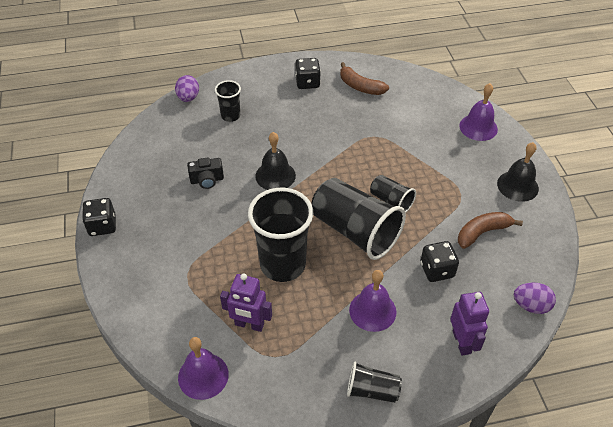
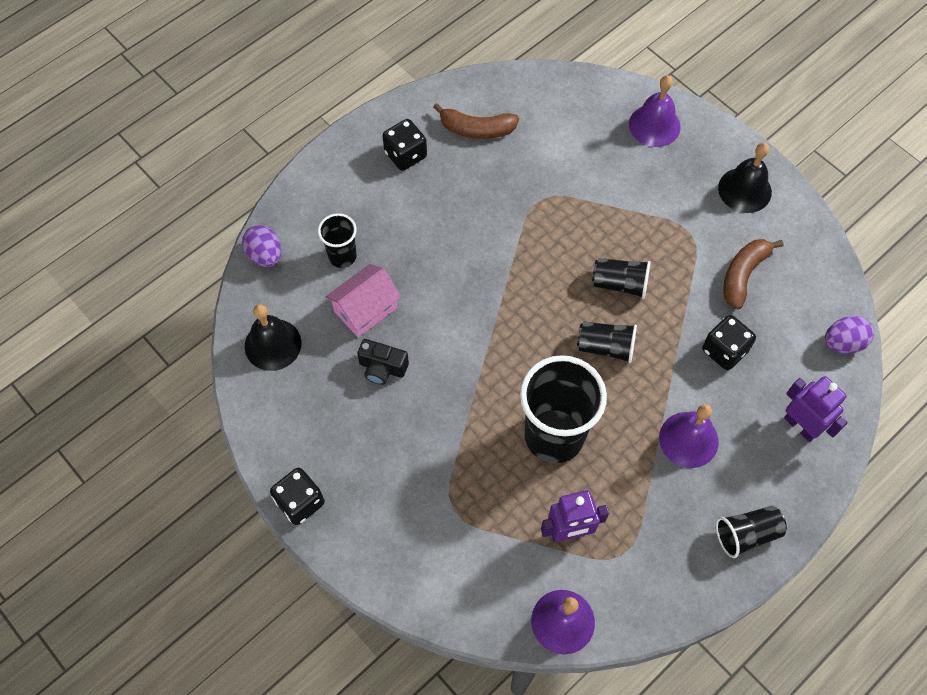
camera: 30 degrees left, 15 degrees up
black camera [187,157,224,189] -> black camera turned 60 degrees clockwise [357,339,409,385]
black bell [255,132,296,190] -> black bell moved to [245,304,302,371]
black cup [312,178,406,260] -> black cup [577,321,637,363], size x0.51
none -> pink house [325,264,401,337]

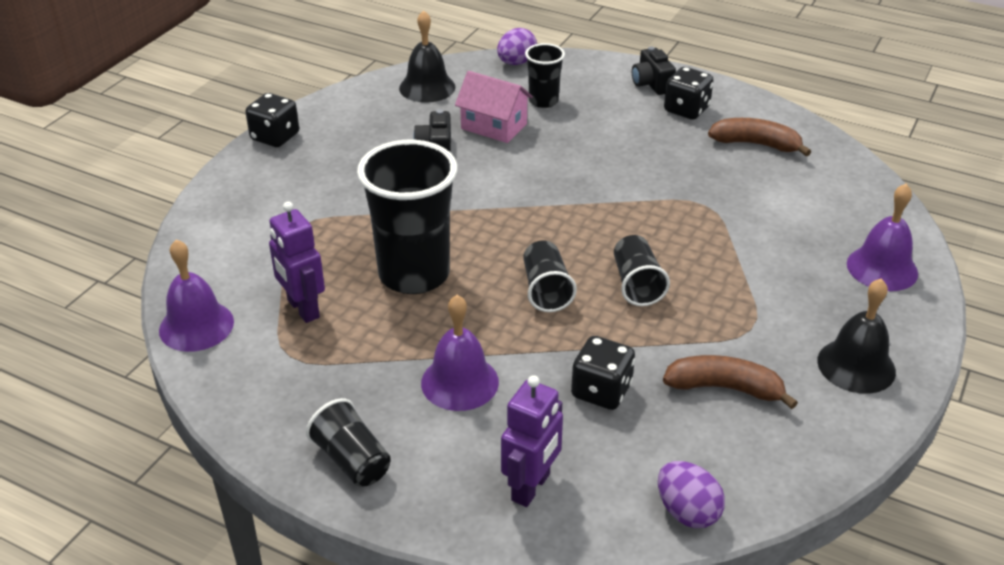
camera: 70 degrees right, 25 degrees down
brown banana [433,103,519,139] -> brown banana turned 120 degrees clockwise [708,118,811,156]
none -> black camera [632,46,676,95]

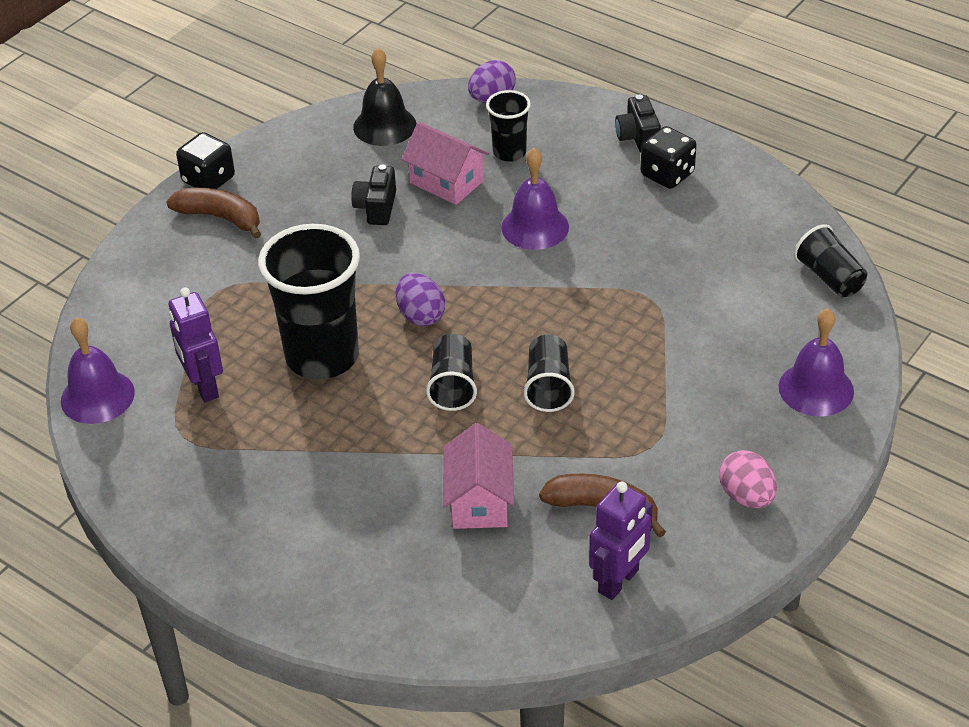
camera: 10 degrees right, 5 degrees up
black cup [306,398,391,487] -> black cup moved to [794,224,867,297]
purple bell [421,295,499,411] -> purple bell moved to [501,148,569,250]
purple robot [501,375,563,507] -> purple robot moved to [589,482,653,600]
black dice [571,336,635,410] -> pink house [443,423,514,529]
purple egg [658,461,725,528] -> purple egg moved to [396,273,445,326]
brown banana [708,118,811,156] -> brown banana moved to [166,188,261,239]
black bell [817,279,896,394] -> pink egg [719,450,777,508]

